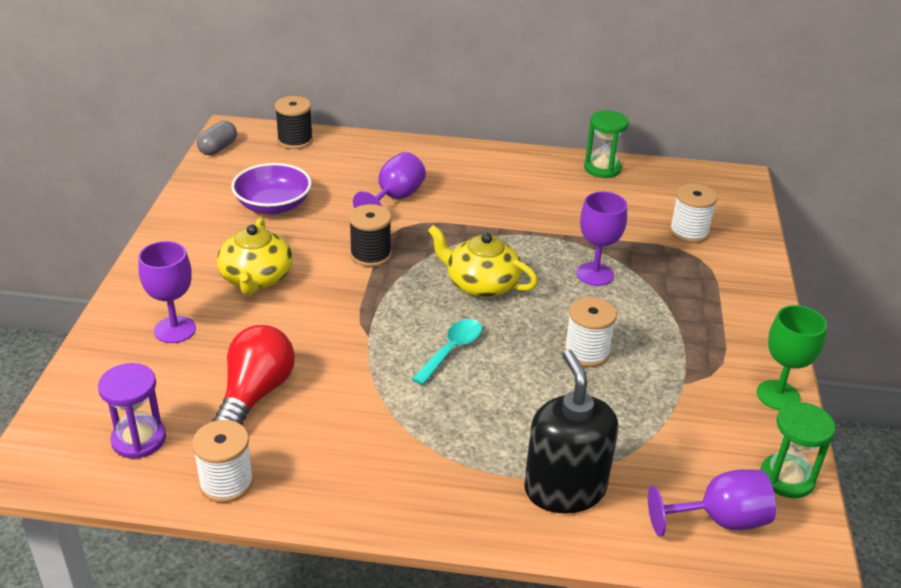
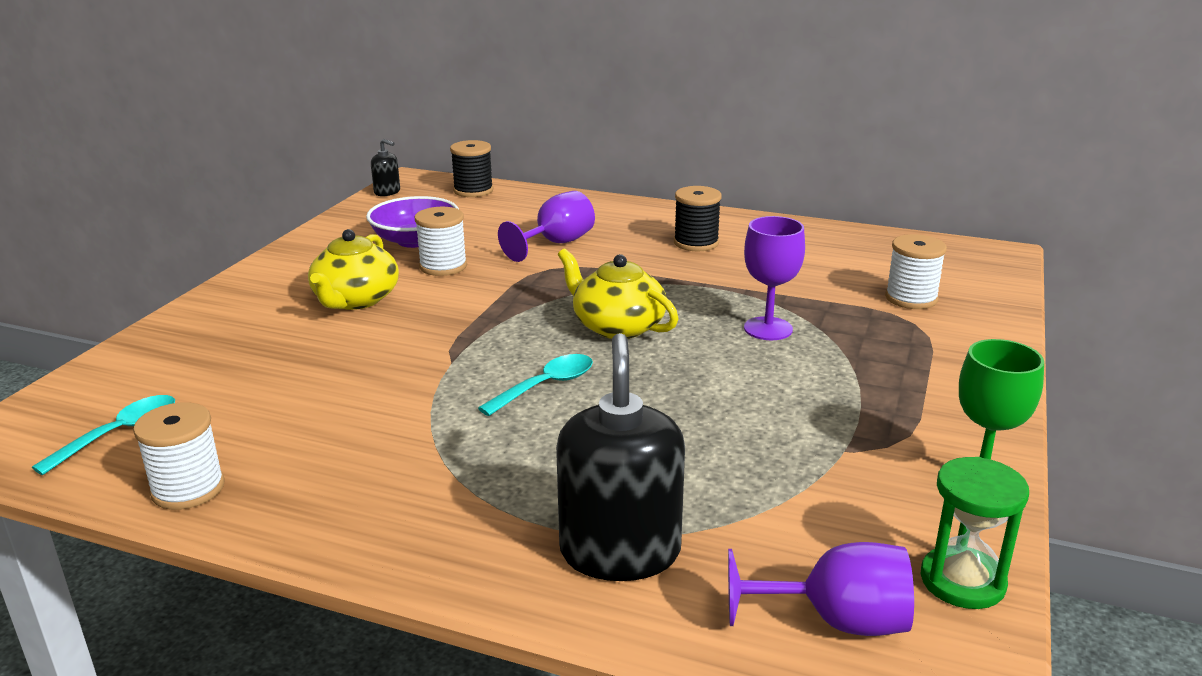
camera: 15 degrees right, 10 degrees down
purple hourglass [98,363,166,459] -> turquoise spoon [32,395,175,475]
purple goblet [138,241,196,343] -> none
grey capsule [197,121,237,155] -> black soap dispenser [371,139,400,196]
red light bulb [212,325,295,425] -> none
black spool [349,204,392,267] -> black spool moved to [674,186,722,251]
white spool [564,297,617,367] -> white spool moved to [415,207,467,276]
green hourglass [584,110,629,178] -> none

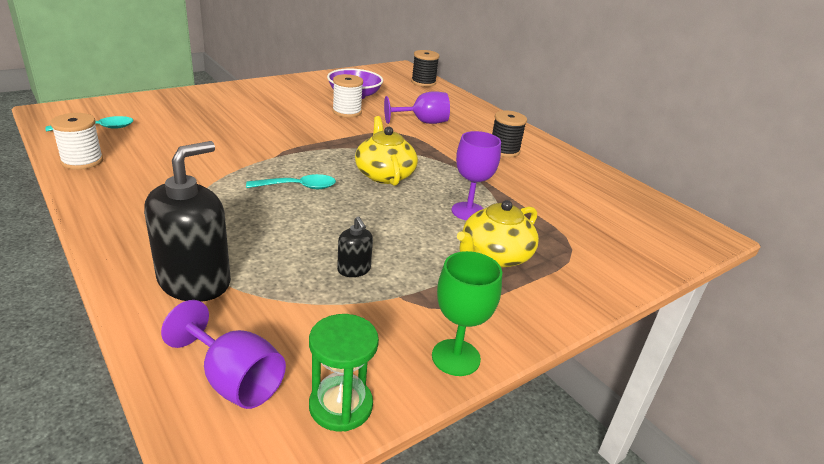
camera: 30 degrees right, 5 degrees up
yellow teapot [308,229,399,310] -> yellow teapot moved to [457,200,539,268]
black soap dispenser [371,139,400,196] -> black soap dispenser moved to [337,216,373,277]
white spool [885,234,947,309] -> none

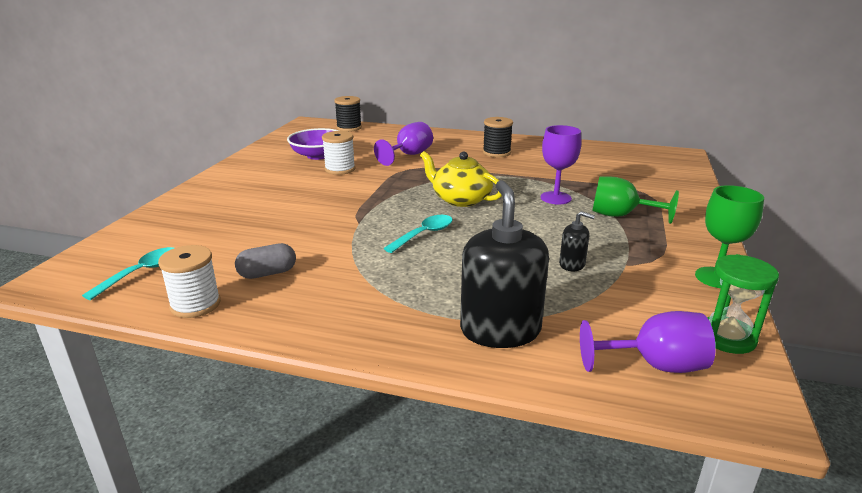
camera: 35 degrees left, 5 degrees down
yellow teapot [457,200,539,268] -> green goblet [592,176,679,224]
none -> grey capsule [235,243,296,279]

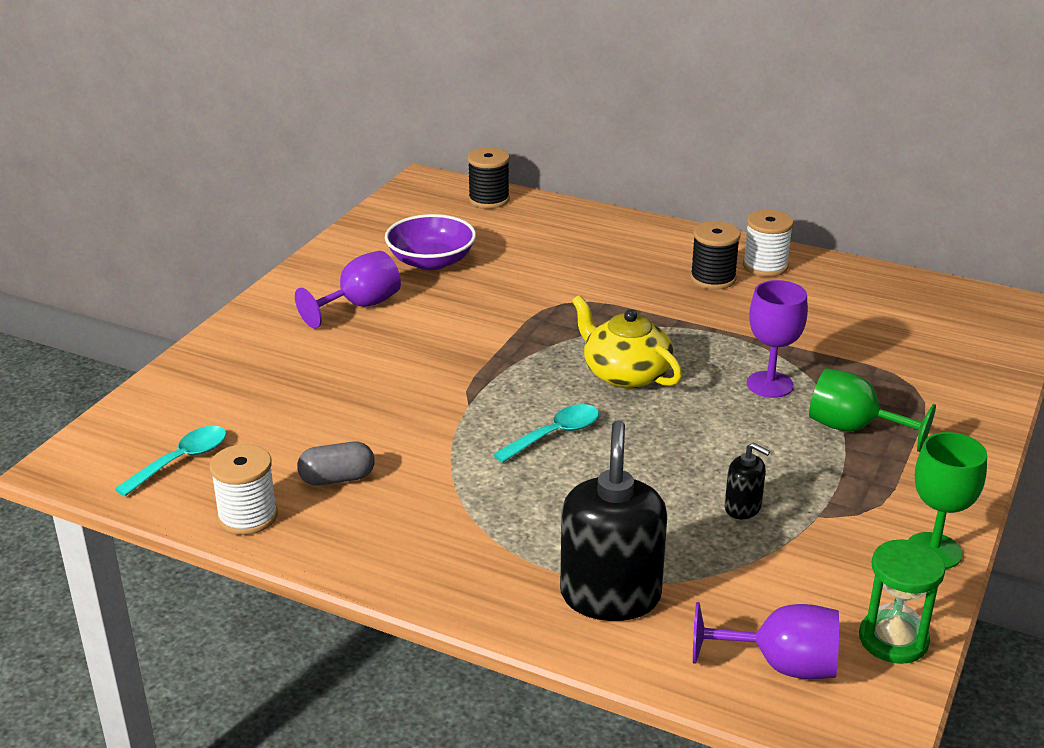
camera: 10 degrees right, 5 degrees up
white spool [322,131,355,175] -> white spool moved to [743,210,794,277]
purple goblet [374,122,433,166] -> purple goblet moved to [295,251,401,329]

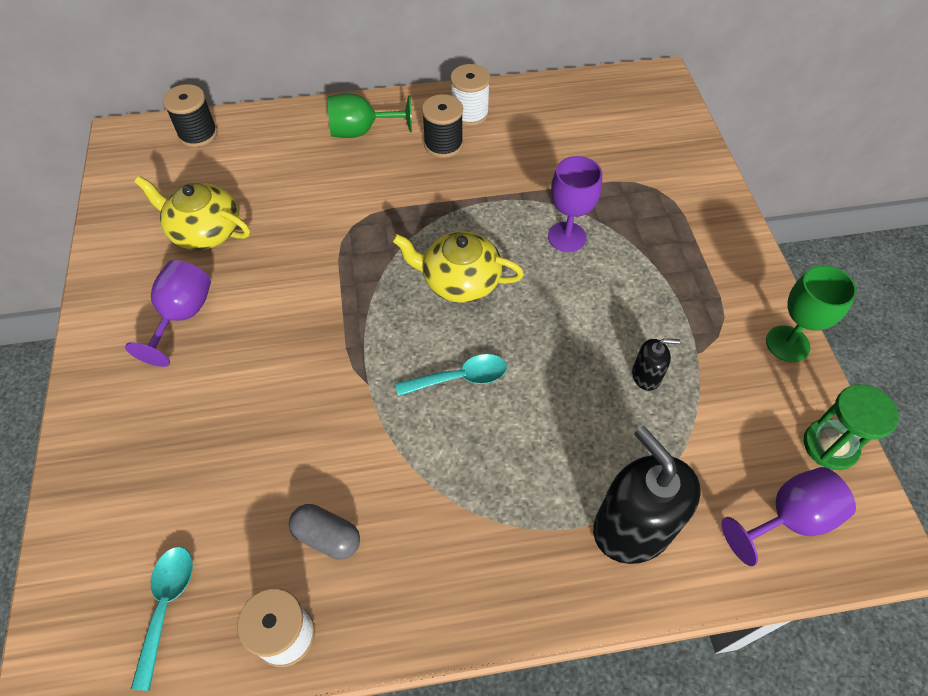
camera: 35 degrees left, 25 degrees up
grey capsule [297,442,375,486] -> grey capsule turned 75 degrees clockwise [289,504,360,560]
purple bowl [385,214,476,270] -> yellow teapot [135,176,250,250]
turquoise spoon [493,404,599,463] -> turquoise spoon turned 60 degrees clockwise [395,354,507,396]
green goblet [809,368,936,452] -> green goblet moved to [328,94,412,138]

